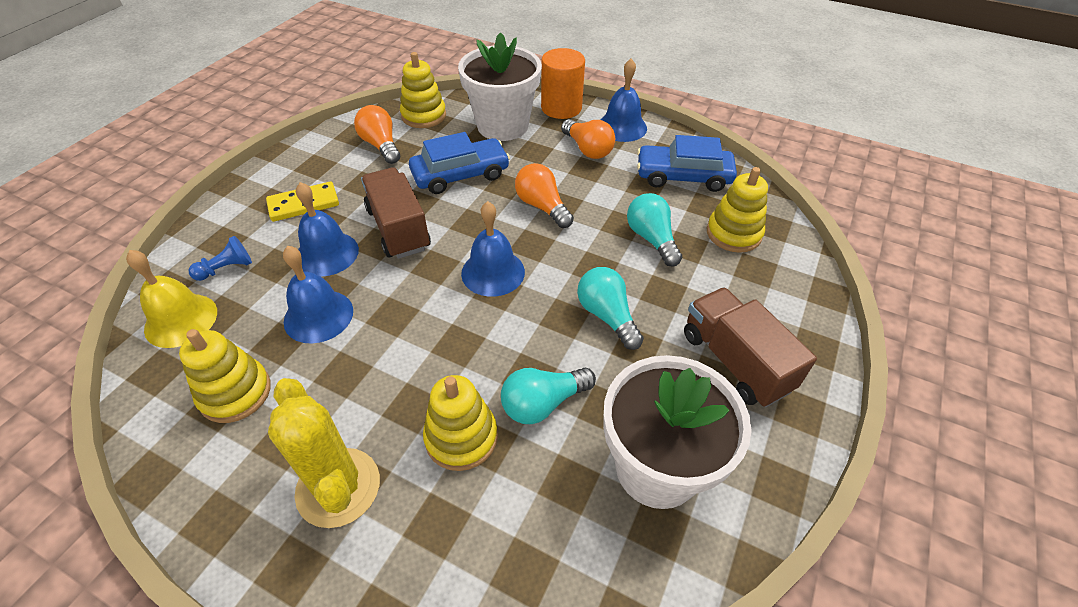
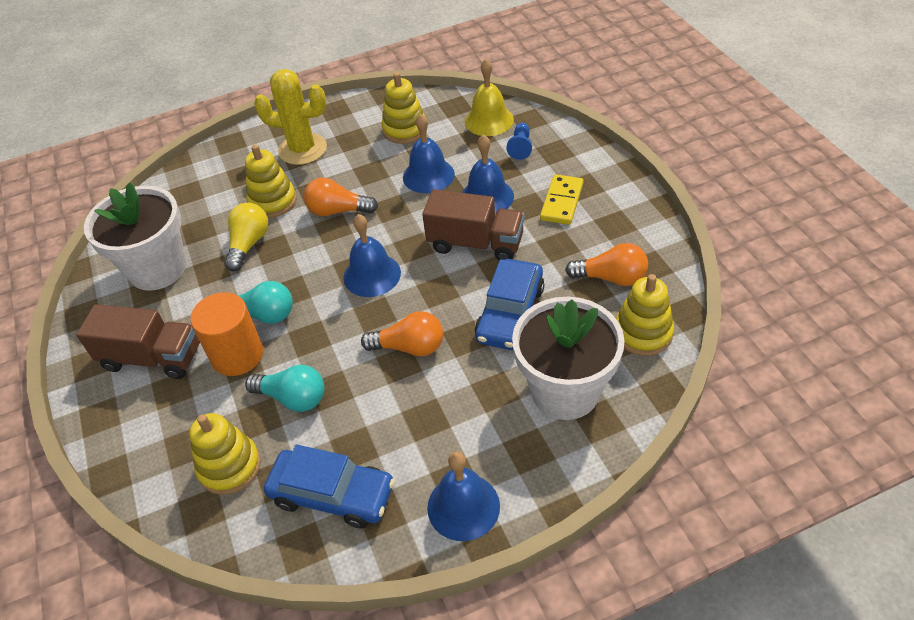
camera: 135 degrees right, 0 degrees up
turquoise light bulb [501,368,596,424] -> yellow light bulb [224,203,268,272]
orange cylinder [541,48,585,119] -> orange cylinder moved to [190,292,263,376]
orange light bulb [561,119,615,159] -> orange light bulb moved to [304,177,378,216]
blue car [637,135,737,192] -> blue car turned 60 degrees clockwise [264,445,395,529]

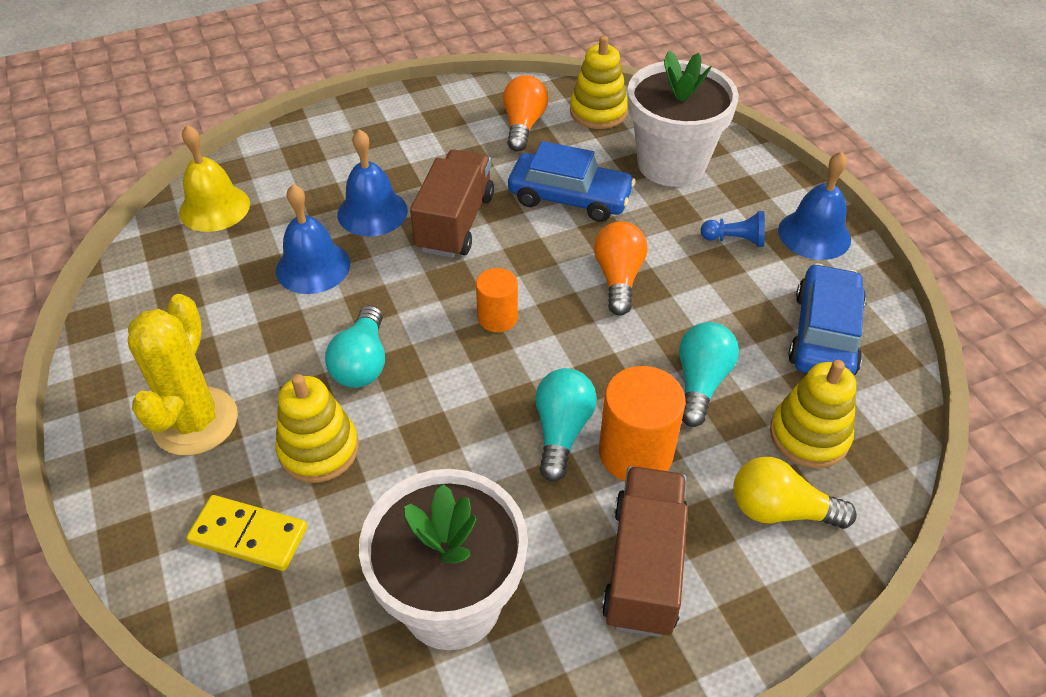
camera: 95 degrees left, 0 degrees up
yellow light bulb [224,203,268,272] -> yellow light bulb moved to [733,457,857,529]
orange light bulb [304,177,378,216] -> turquoise light bulb [325,305,385,388]
blue bell [343,214,401,297] -> orange cylinder [476,268,518,332]
yellow stacking toy [381,72,425,144] -> none
blue pawn [506,123,532,160] -> blue pawn moved to [700,211,765,247]
yellow domino [540,174,584,225] -> yellow domino moved to [186,495,307,571]

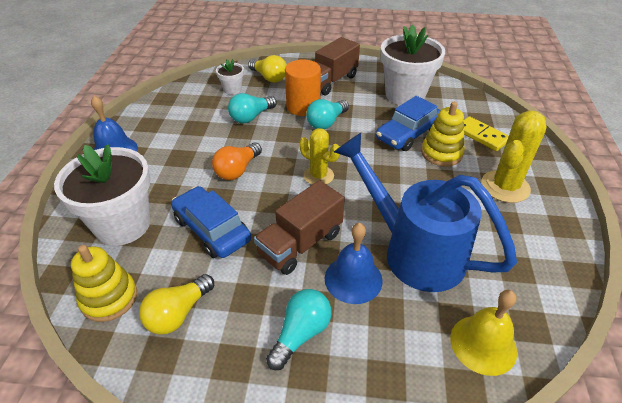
camera: 150 degrees left, 5 degrees down
blue bell [276,184,350,294] -> blue watering can [334,133,517,292]
turquoise light bulb [325,305,385,388] -> turquoise light bulb moved to [266,289,332,370]
orange cylinder [476,268,518,332] -> yellow cactus [299,128,340,185]
orange light bulb [503,75,548,151] -> yellow light bulb [139,274,214,335]
blue pawn [700,211,765,247] -> none
yellow stacking toy [770,360,856,468] -> white flower pot [216,59,244,95]
blue car [788,263,866,376] -> blue car moved to [376,96,440,151]

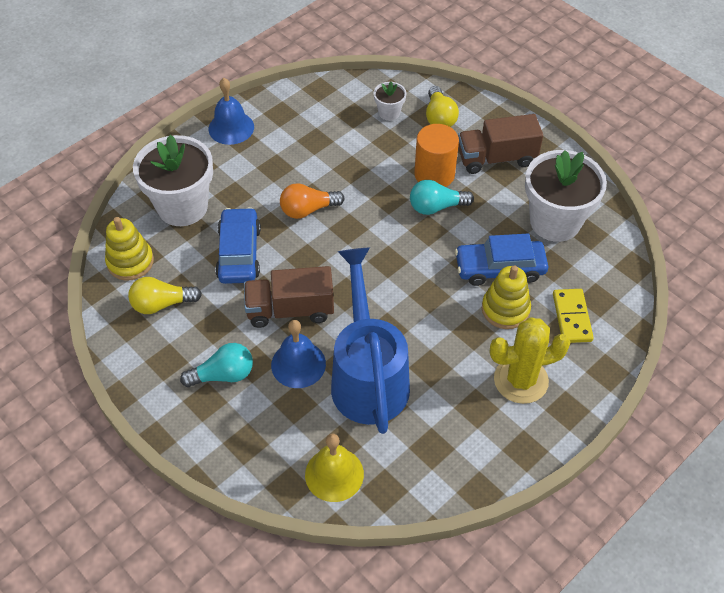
camera: 40 degrees right, 10 degrees up
turquoise light bulb [228,93,277,124] -> none
yellow cactus [299,128,340,185] -> none

